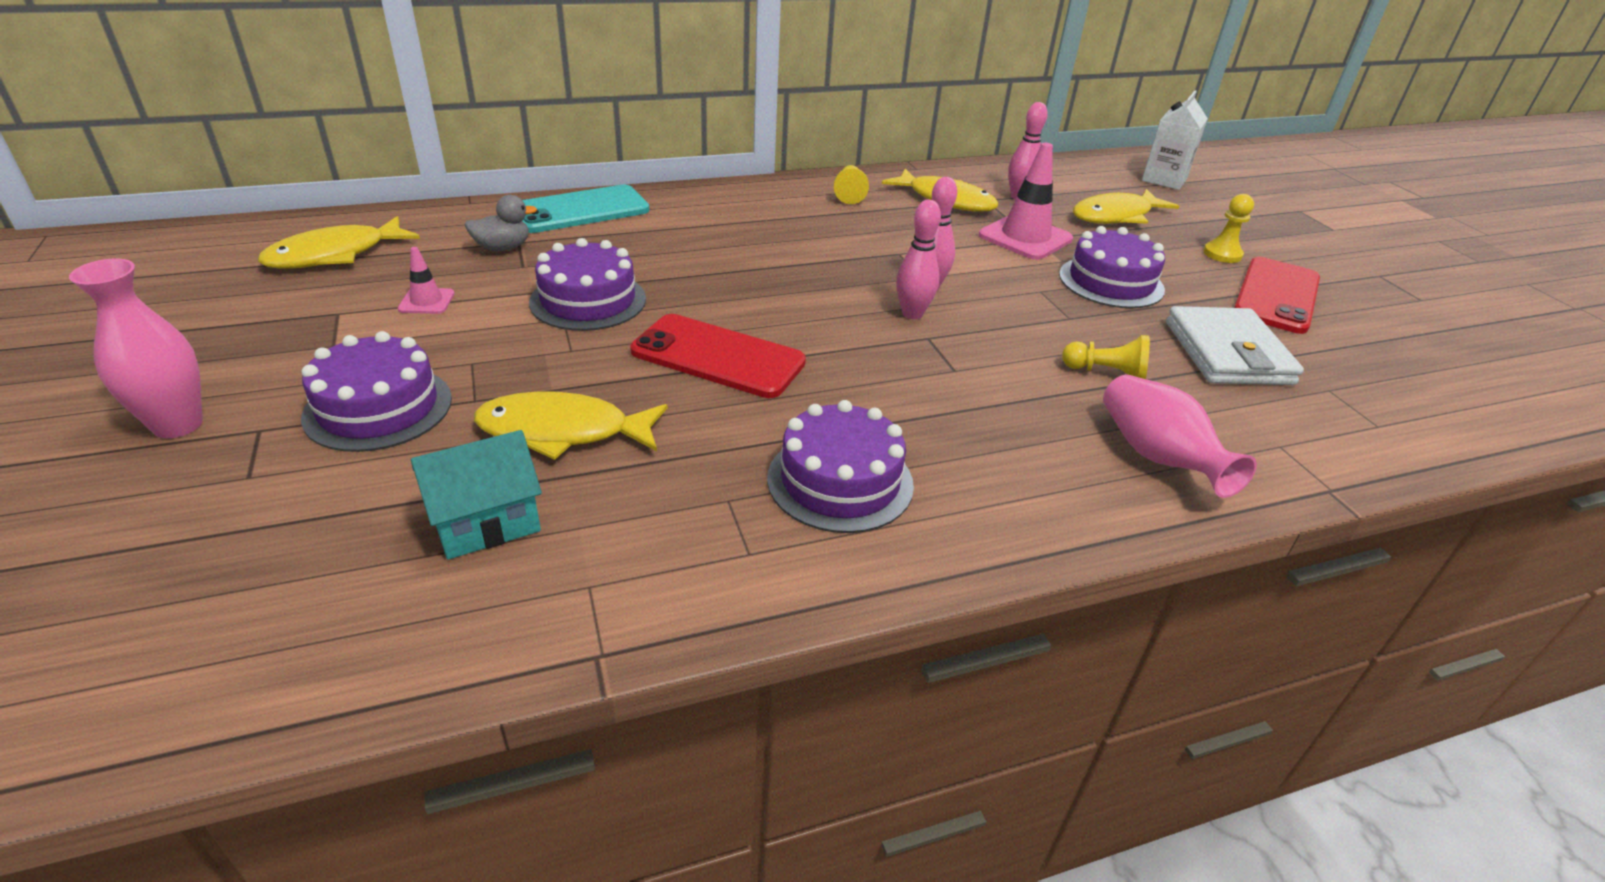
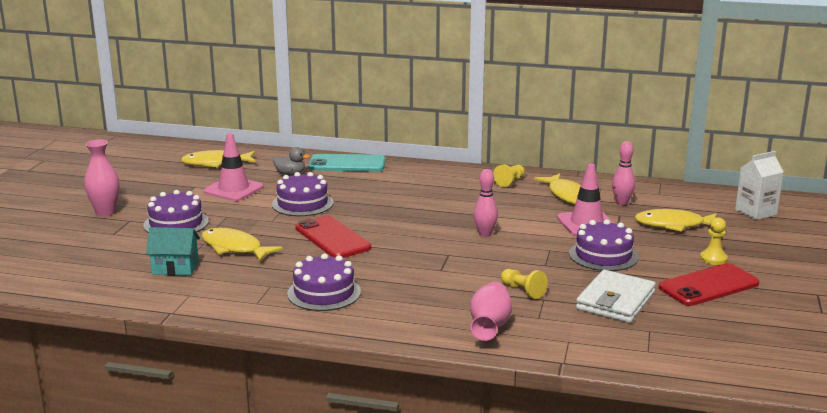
camera: 35 degrees right, 15 degrees down
pink traffic cone [398,247,455,314] -> pink traffic cone [204,133,263,201], size x1.97
pink bowling pin [896,200,941,319] -> none

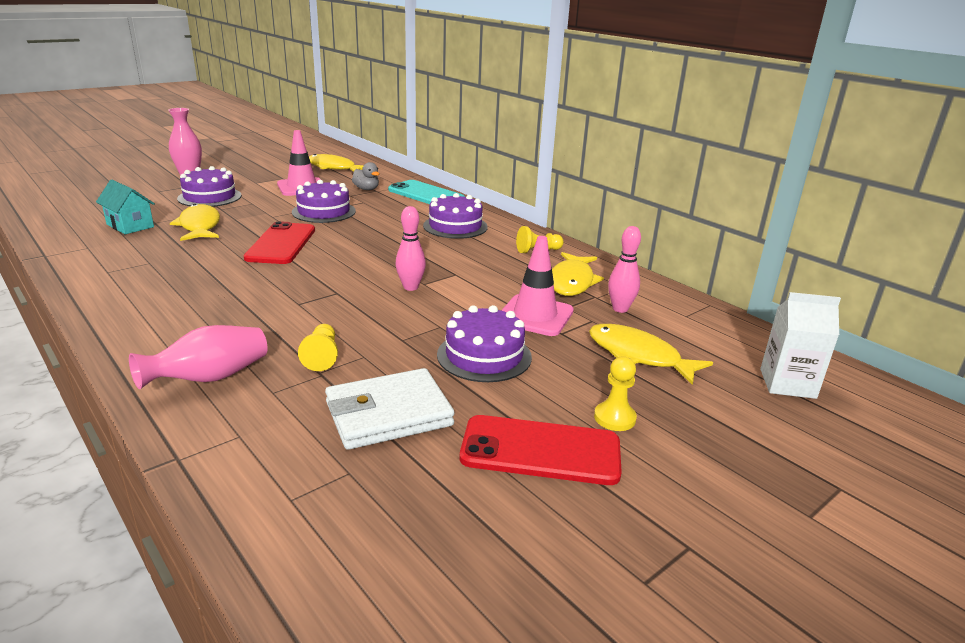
camera: 35 degrees right, 5 degrees up
purple cake [287,253,361,311] -> purple cake moved to [423,193,488,239]

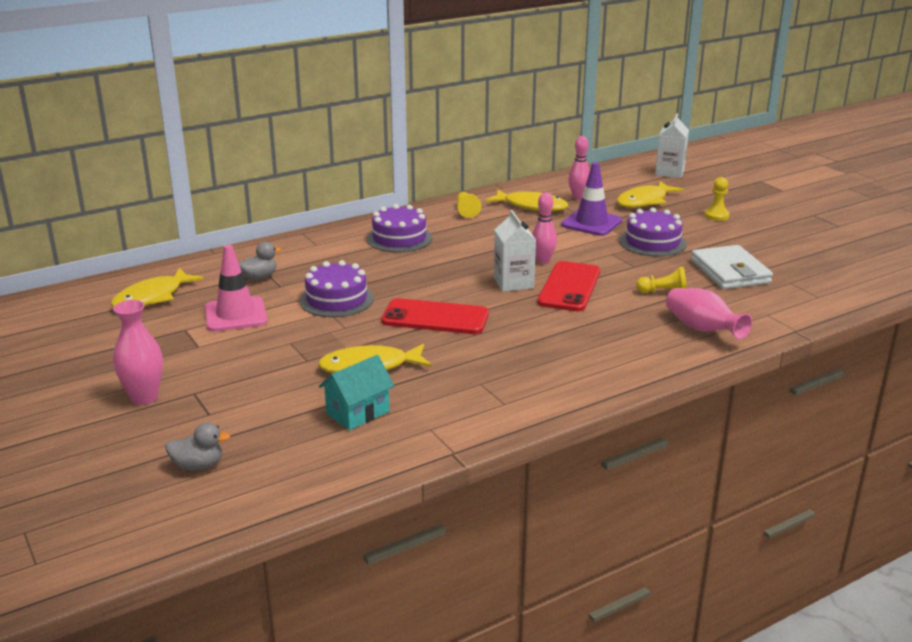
camera: 80 degrees left, 0 degrees up
purple cake [177,166,242,207] -> none
turquoise phone [388,180,465,204] -> none
red phone [460,415,622,485] -> red phone moved to [537,261,600,311]
pink traffic cone [501,236,574,336] -> purple traffic cone [561,162,622,236]
none -> grey duck [165,422,230,471]
none -> white carton [494,210,536,292]

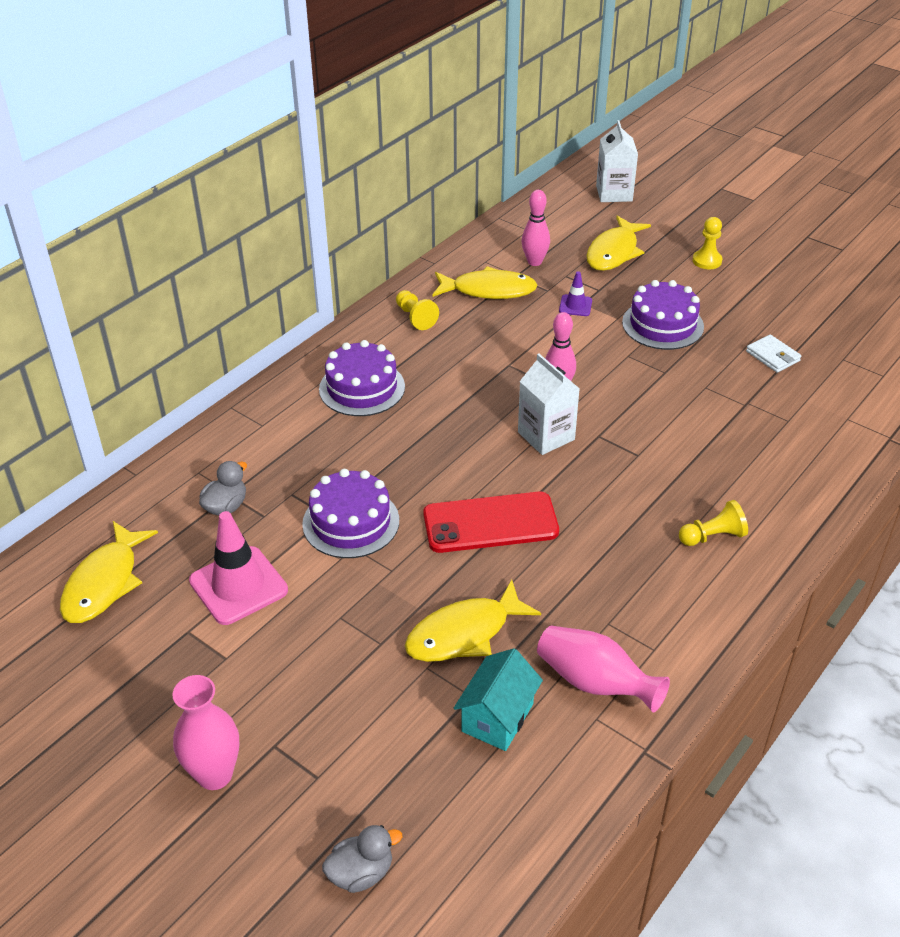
camera: 20 degrees left, 15 degrees up
red phone [537,261,600,311] -> none
purple traffic cone [561,162,622,236] -> purple traffic cone [559,271,592,316], size x0.51
yellow pawn [636,267,687,293] -> yellow pawn moved to [679,500,748,546]
pink vase [666,288,752,339] -> pink vase moved to [537,626,670,712]
white wallet [691,245,773,289] -> white wallet [746,334,801,373], size x0.52

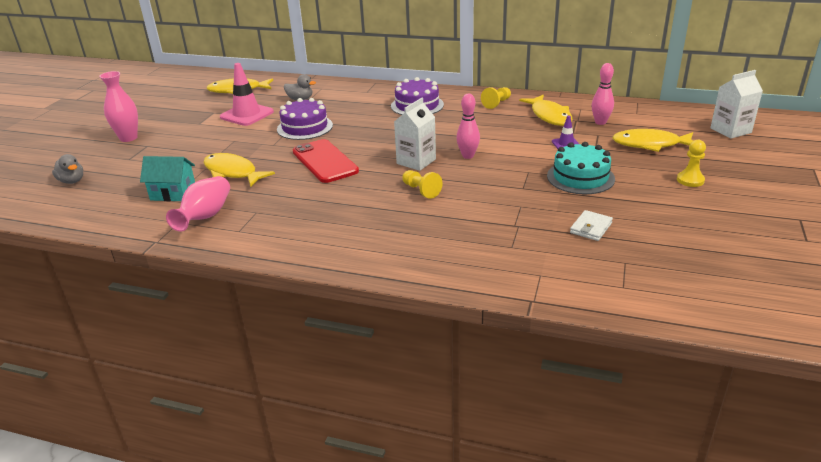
camera: 70 degrees right, 10 degrees down
purple cake [622,280,704,350] -> turquoise cake [547,142,615,194]
yellow pawn [679,500,748,546] -> yellow pawn moved to [402,170,442,199]

